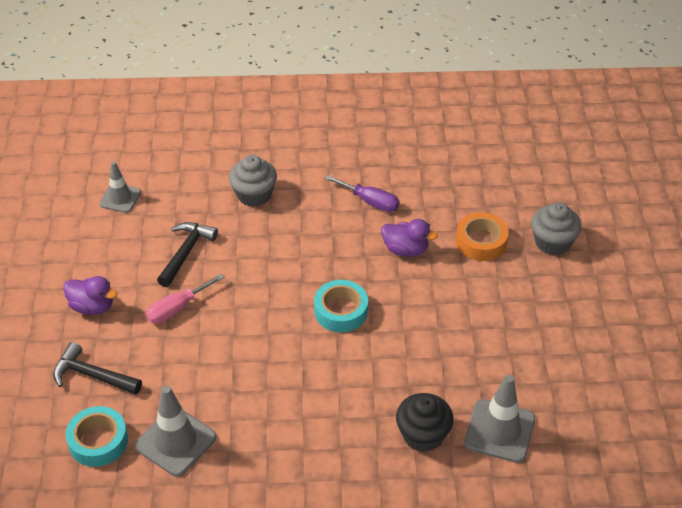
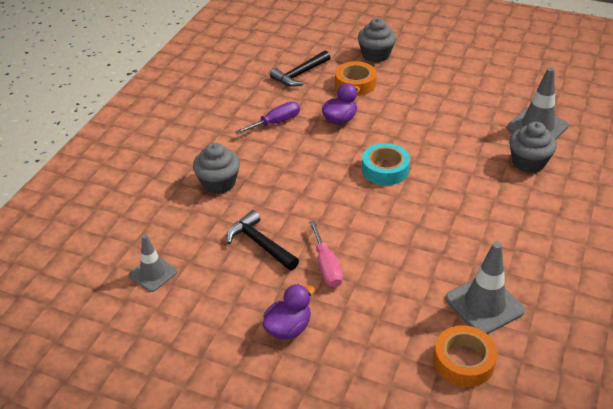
camera: 65 degrees left, 5 degrees down
black hammer [53,342,142,395] -> black hammer moved to [270,50,331,87]
turquoise tape [66,406,128,467] -> orange tape [434,325,497,387]
black cupcake [396,393,454,452] -> grey cupcake [509,122,557,173]

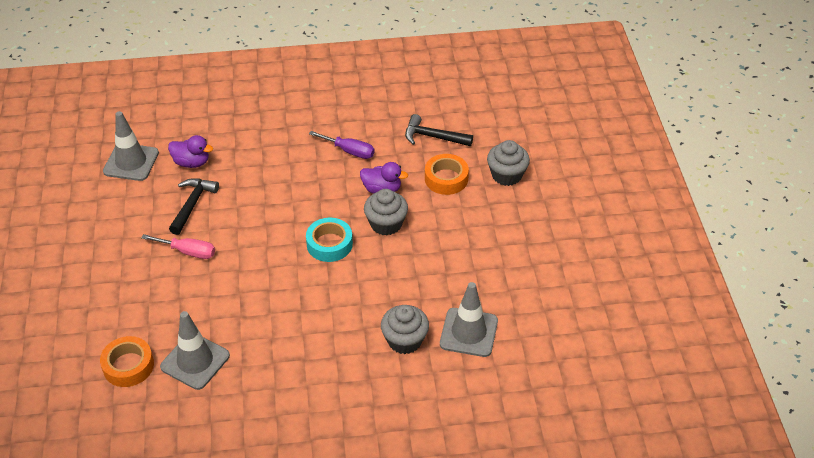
camera: 60 degrees right, 5 degrees up
grey traffic cone [129,234,177,292] -> grey traffic cone [103,111,159,181], size x1.55
grey cupcake [193,142,240,194] -> grey cupcake moved to [364,189,408,235]
purple duck [262,284,315,339] -> purple duck moved to [168,135,213,168]
pink screwdriver [309,221,343,287] -> pink screwdriver turned 120 degrees counterclockwise [141,234,215,259]

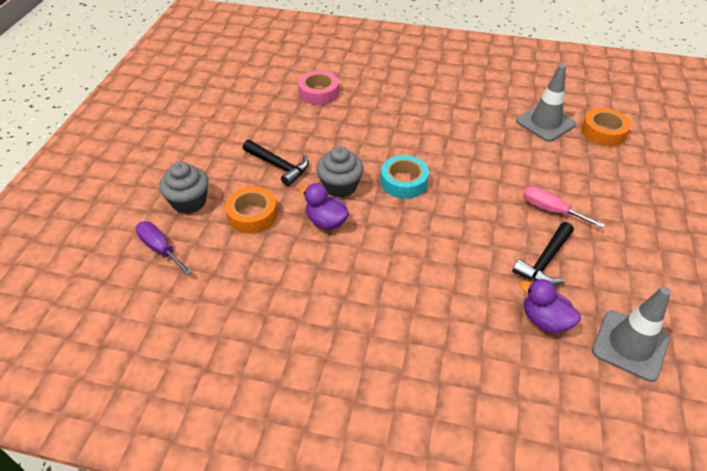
camera: 160 degrees left, 0 degrees up
purple screwdriver [309,131,375,159] -> purple screwdriver moved to [135,221,192,275]
grey cupcake [381,305,429,354] -> none
black hammer [405,114,473,146] -> black hammer moved to [243,140,309,186]
grey traffic cone [440,282,498,357] -> pink tape [298,71,339,105]

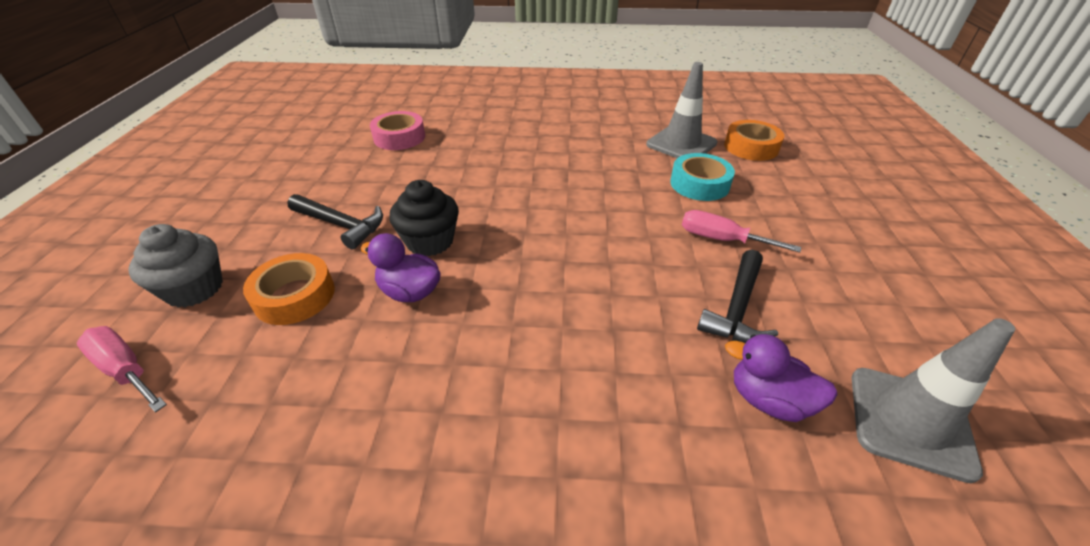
camera: 10 degrees left, 5 degrees down
purple screwdriver [135,221,192,275] -> pink screwdriver [77,326,167,413]
grey cupcake [316,146,363,198] -> black cupcake [389,180,459,256]
turquoise tape [381,155,429,199] -> turquoise tape moved to [670,153,735,201]

